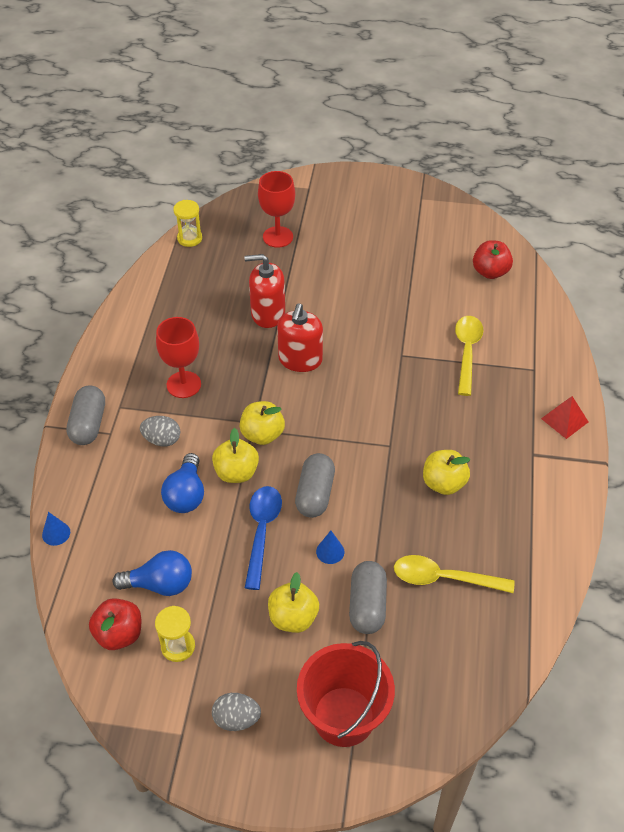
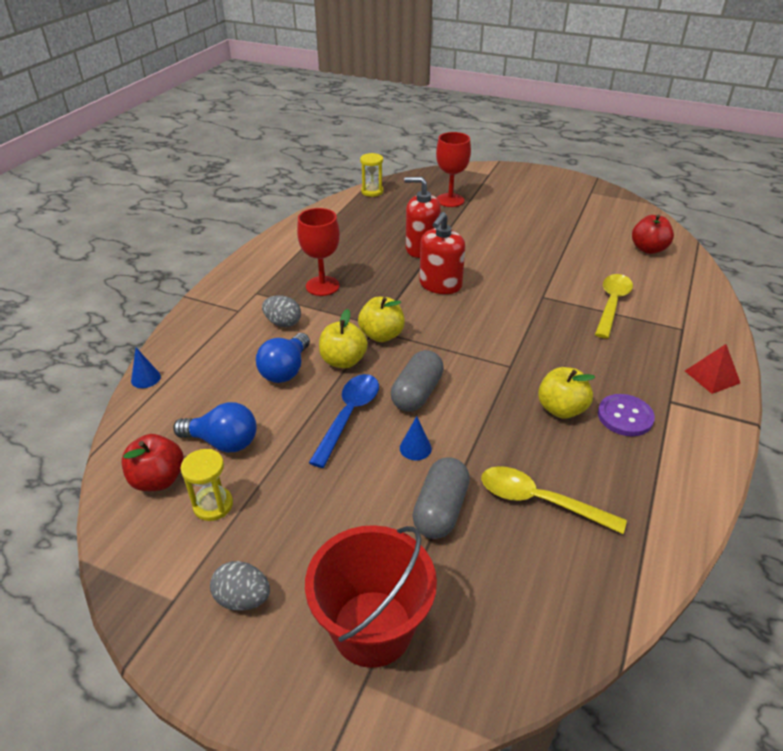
camera: 15 degrees right, 10 degrees down
grey capsule [66,385,105,445] -> none
yellow apple [268,572,319,633] -> none
none -> purple button [598,394,655,436]

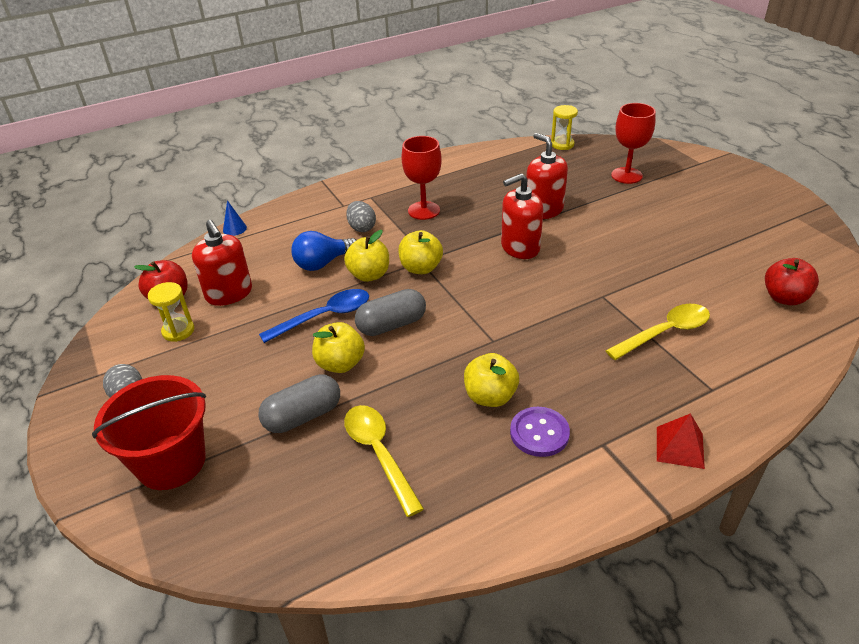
camera: 40 degrees right, 0 degrees up
blue light bulb [173,402,257,452] -> red soap dispenser [192,220,252,306]
blue cone [400,416,432,460] -> yellow apple [312,322,365,373]

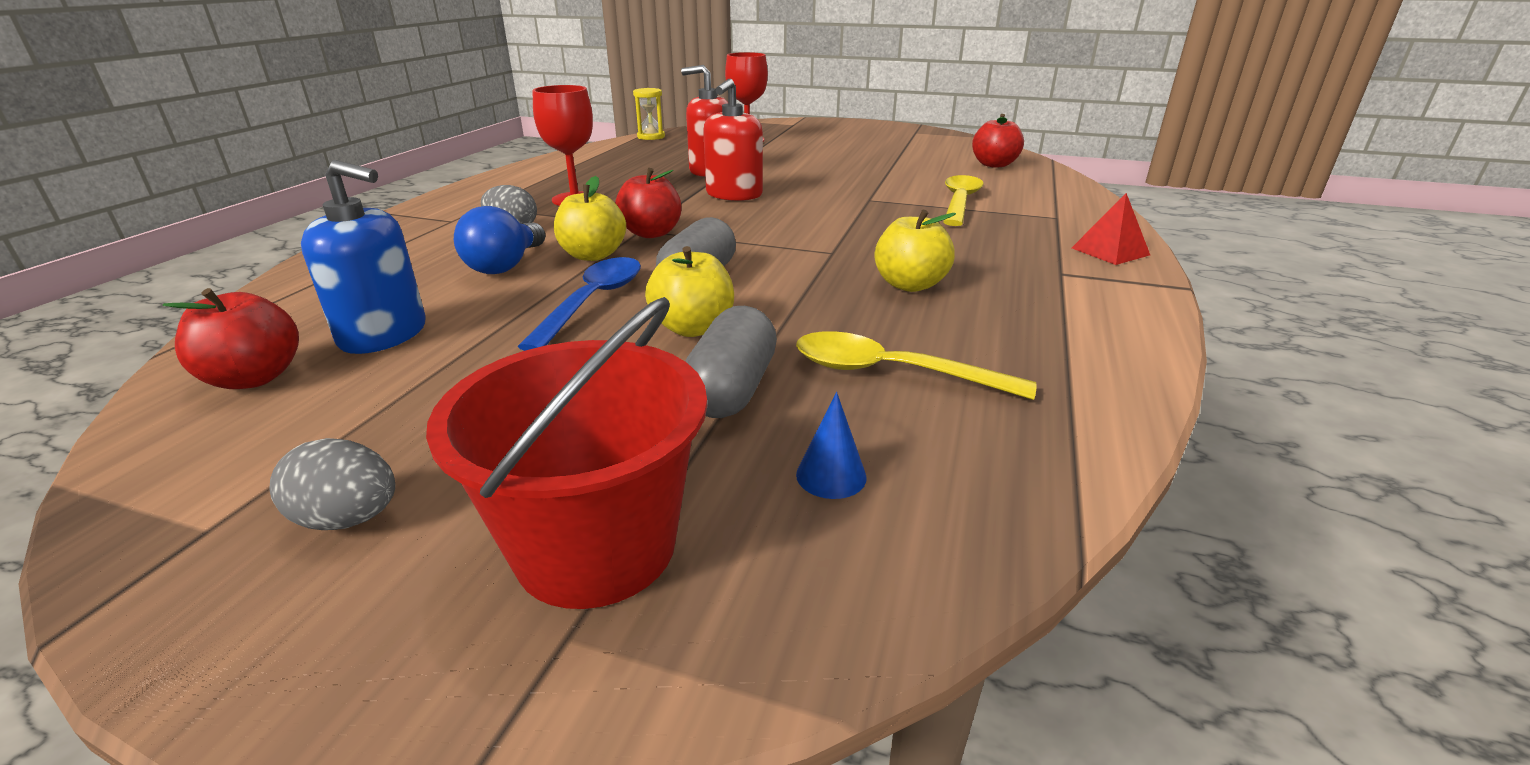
camera: 45 degrees left, 10 degrees down
yellow hourglass [148,282,194,342] -> none
red soap dispenser [192,220,252,306] -> blue soap dispenser [301,160,426,354]
blue cone [223,200,247,236] -> blue cone moved to [796,392,867,499]
yellow apple [398,230,443,274] -> red apple [615,168,681,238]
purple button [510,407,570,457] -> none

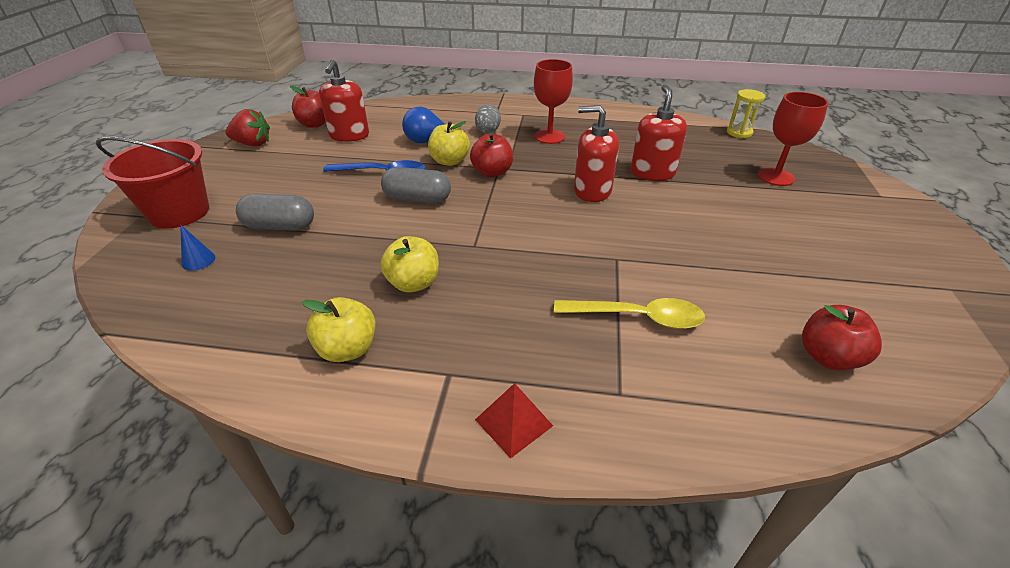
camera: 80 degrees right, 10 degrees up
grey egg [269,438,395,530] -> none
blue soap dispenser [301,160,426,354] -> red soap dispenser [319,60,369,142]
yellow apple [645,246,734,337] -> yellow apple moved to [302,297,376,362]
yellow spoon [796,331,1037,400] -> none
none -> red strawberry [226,109,270,146]

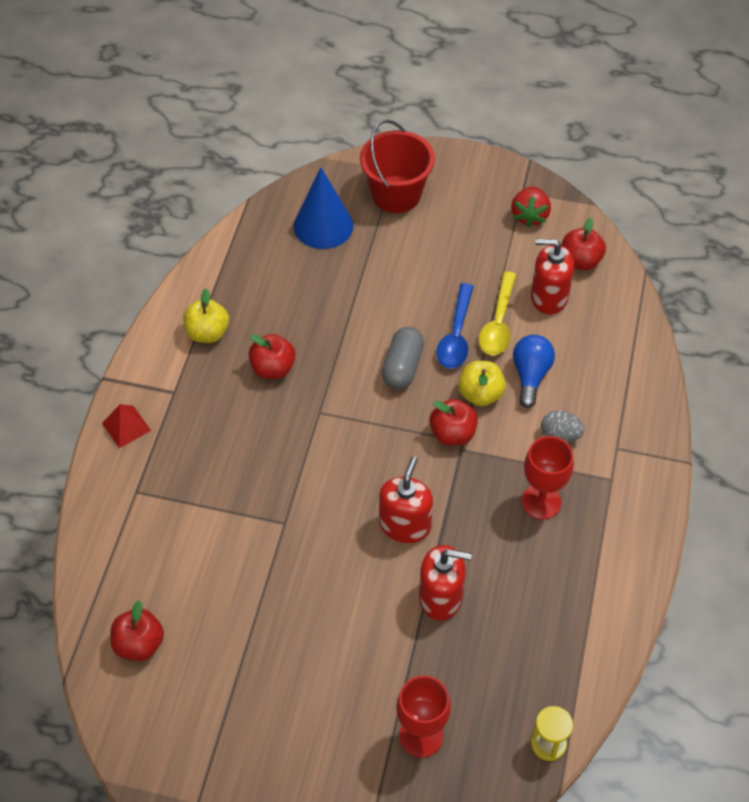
camera: 95 degrees right, 15 degrees up
blue cone [180,224,216,271] -> blue cone [294,167,354,249], size x2.39
grey capsule [236,193,314,231] -> none
yellow apple [381,236,439,292] -> red apple [249,334,296,379]
yellow spoon [554,298,705,329] -> yellow spoon moved to [479,271,516,355]

